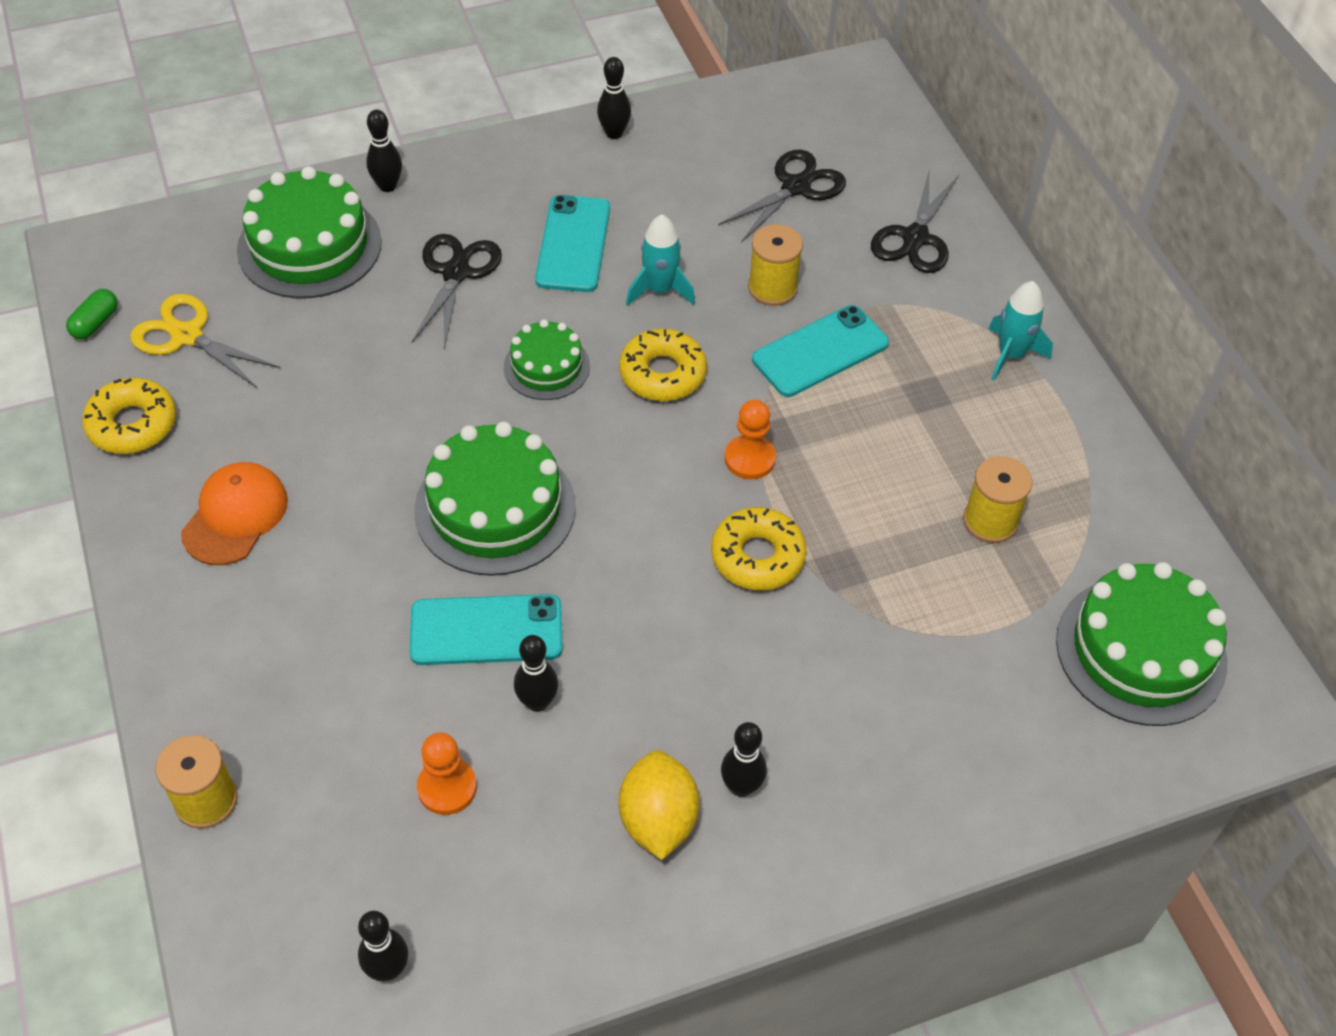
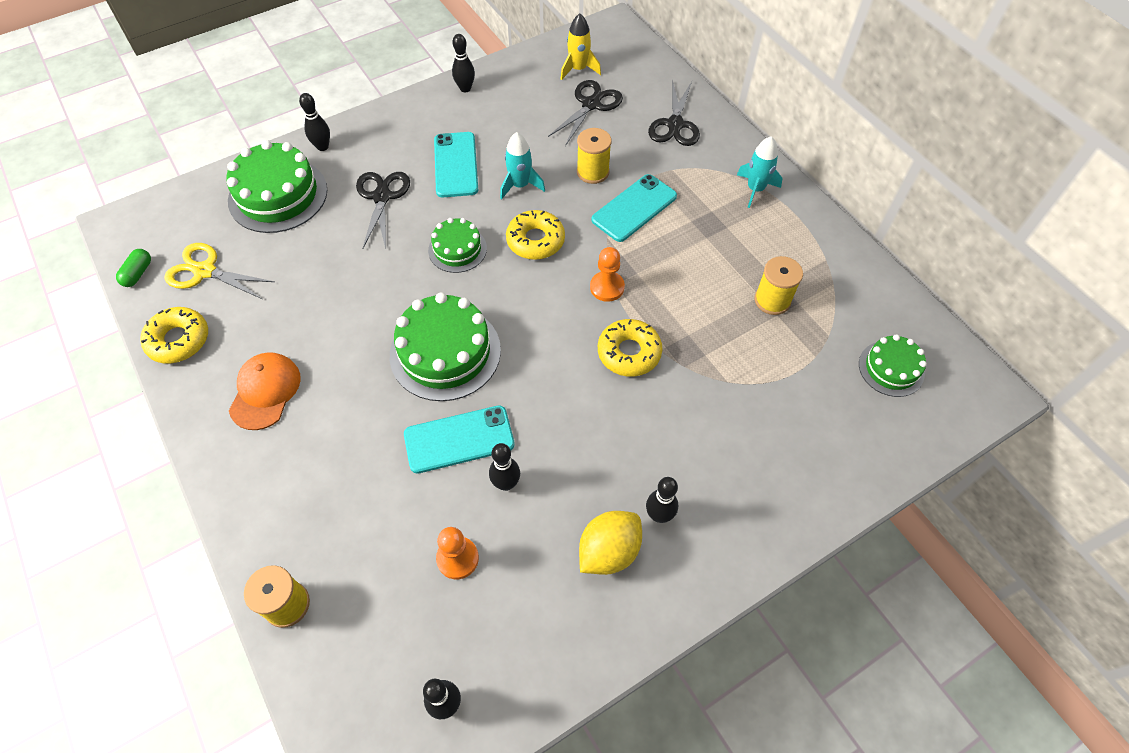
camera: 10 degrees left, 5 degrees up
yellow lemon [619,750,700,860] -> yellow lemon turned 60 degrees clockwise [579,511,642,575]
green cake [1056,562,1227,726] -> green cake [859,334,927,397], size x0.57
none -> yellow rocket [561,13,601,80]

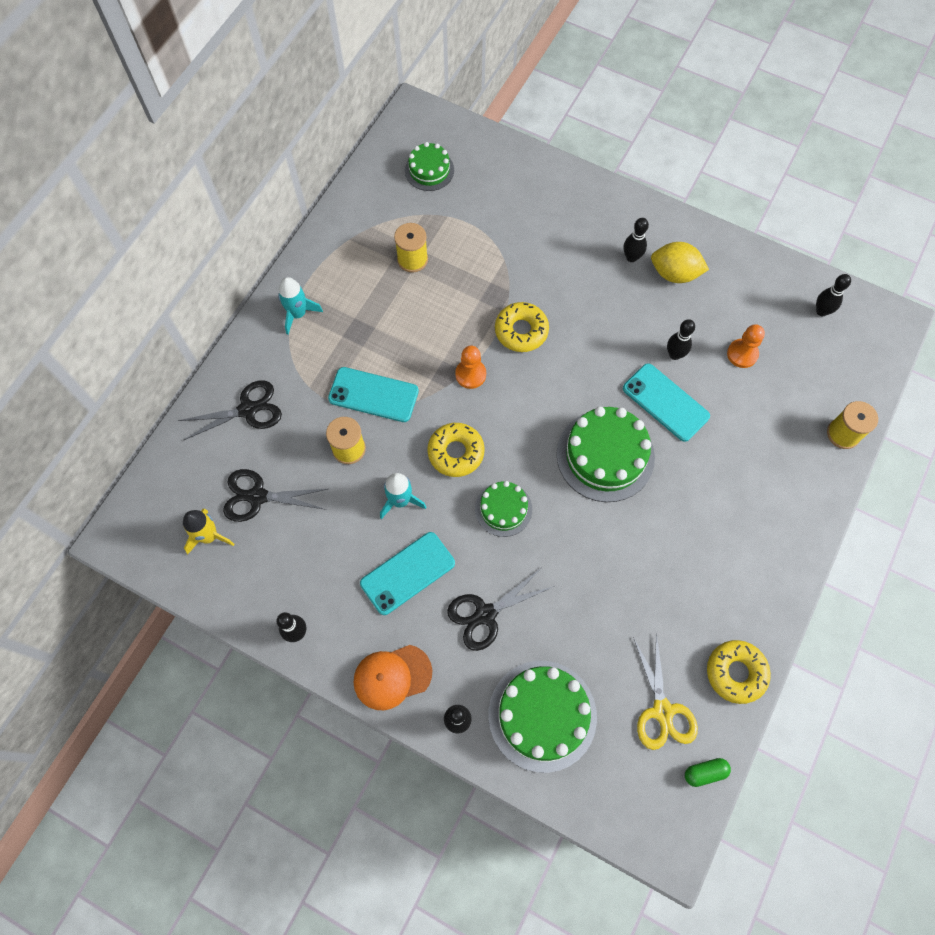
camera: 120 degrees left, 10 degrees up
orange cap [229,352,301,430] -> orange cap moved to [354,645,432,710]

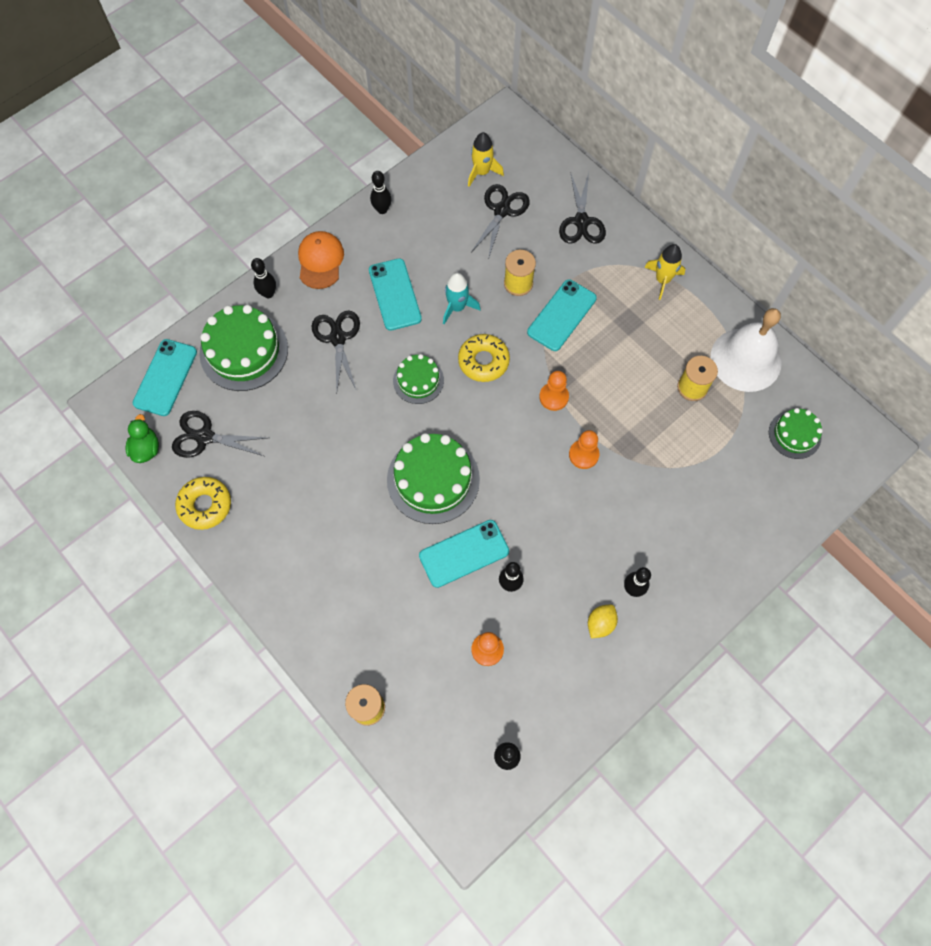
camera: 110 degrees right, 0 degrees up
turquoise rocket [278,277,323,335] -> yellow rocket [644,244,685,300]
yellow donut [495,302,549,352] -> orange pawn [569,430,600,469]
yellow scissors [633,632,698,750] -> black scissors [172,411,267,458]
yellow lemon [651,242,709,283] -> yellow lemon [588,604,618,638], size x0.65
green capsule [685,758,731,787] -> green duck [126,414,159,463]
none -> turquoise phone [133,339,197,416]
none -> white bell [710,308,782,392]

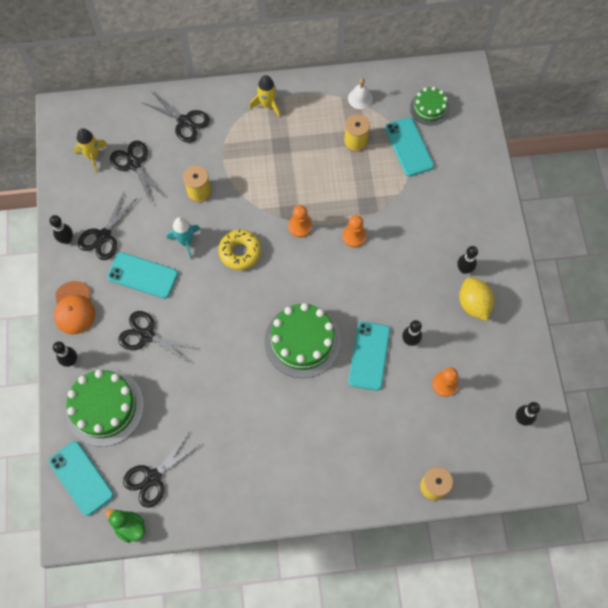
camera: 55 degrees left, 0 degrees up
yellow donut [175,477,231,530] -> none
orange cap [298,231,344,289] -> orange cap turned 135 degrees counterclockwise [54,281,95,335]
green cake [393,354,444,404] -> none
turquoise phone [527,279,597,351] -> turquoise phone moved to [385,117,434,177]
yellow lemon [588,604,618,638] -> yellow lemon [459,277,494,321], size x1.54
white bell [710,308,782,392] -> white bell [348,78,373,109], size x0.45
none -> black scissors [78,192,138,260]

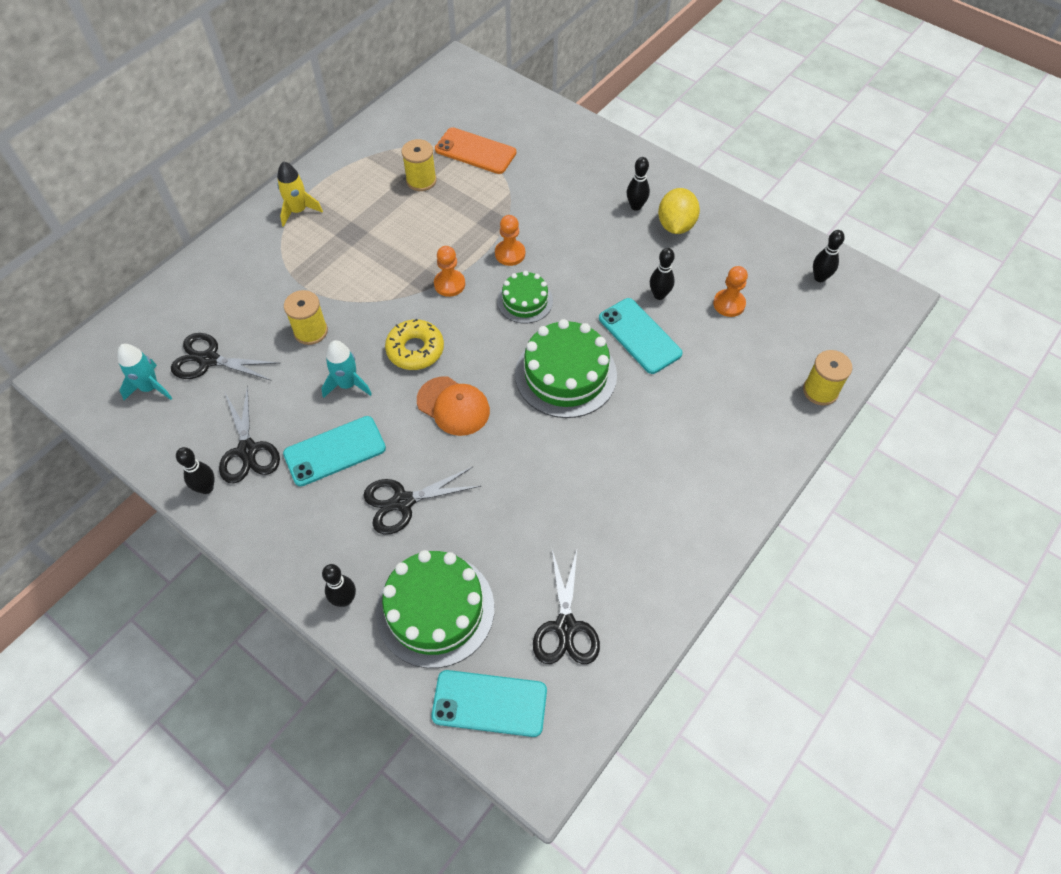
camera: 45 degrees left, 10 degrees down
orange cap [54,281,95,335] -> orange cap moved to [417,376,490,436]
yellow rocket [74,128,108,173] -> turquoise rocket [118,344,172,400]
green duck [105,509,145,543] -> none
black scissors [141,91,210,143] -> none
white bell [348,78,373,109] -> none
turquoise phone [385,117,434,177] -> orange phone [435,127,516,174]
green cake [410,87,450,126] -> green cake moved to [497,271,553,324]
yellow lemon [459,277,494,321] -> yellow lemon turned 75 degrees clockwise [658,188,700,234]

